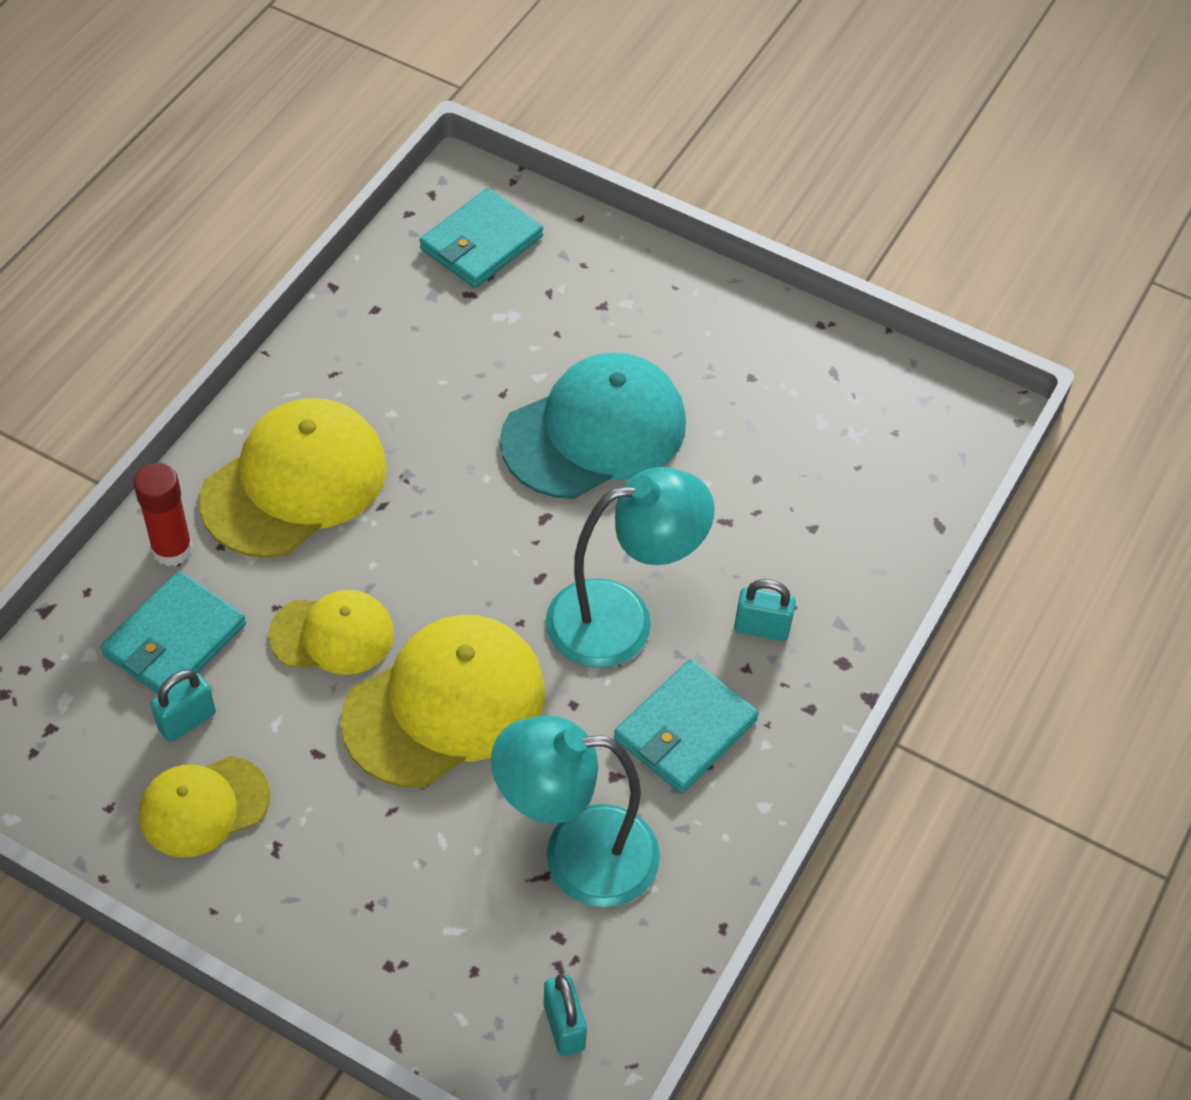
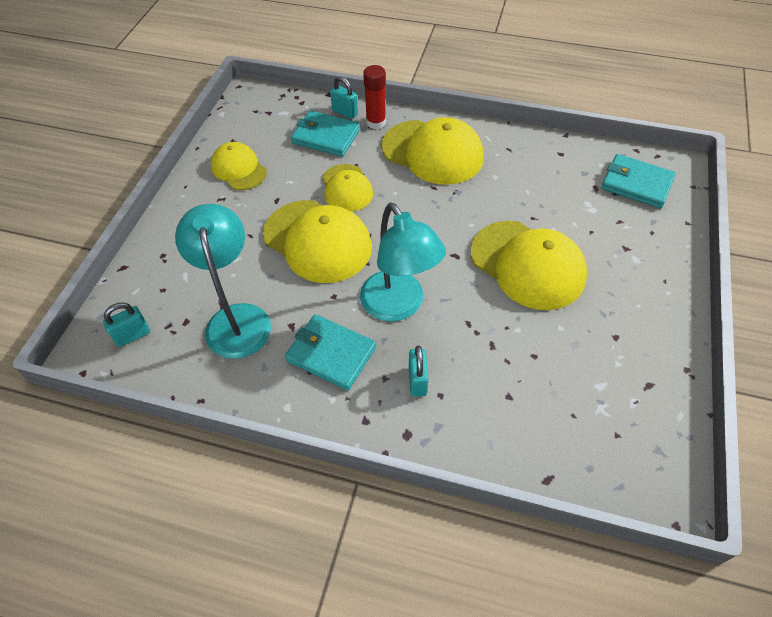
camera: 80 degrees right, 0 degrees up
turquoise padlock [150,669,216,742] -> turquoise padlock moved to [330,76,358,119]
turquoise cap [500,352,686,499] -> yellow cap [471,221,587,310]

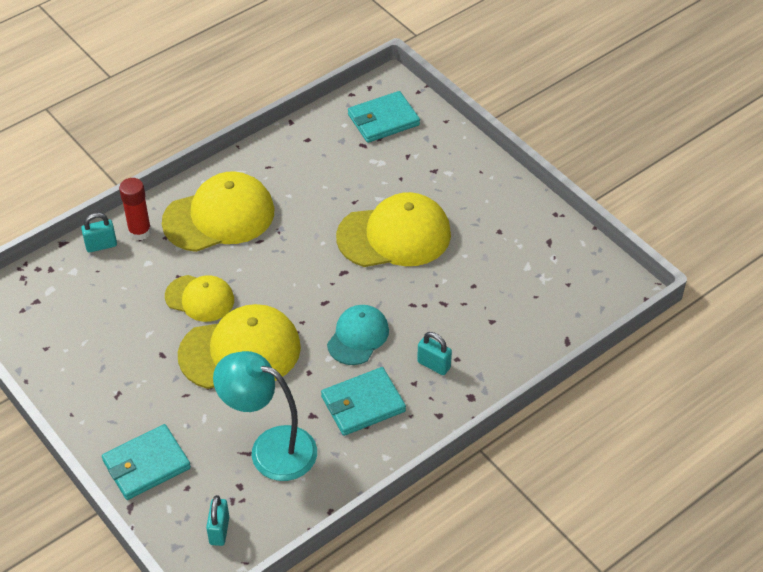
camera: 55 degrees left, 5 degrees down
yellow cap [211,142,267,190] -> none
turquoise wallet [291,110,360,157] -> turquoise wallet moved to [102,424,191,500]
turquoise lamp [360,203,446,322] -> turquoise cap [327,305,389,365]

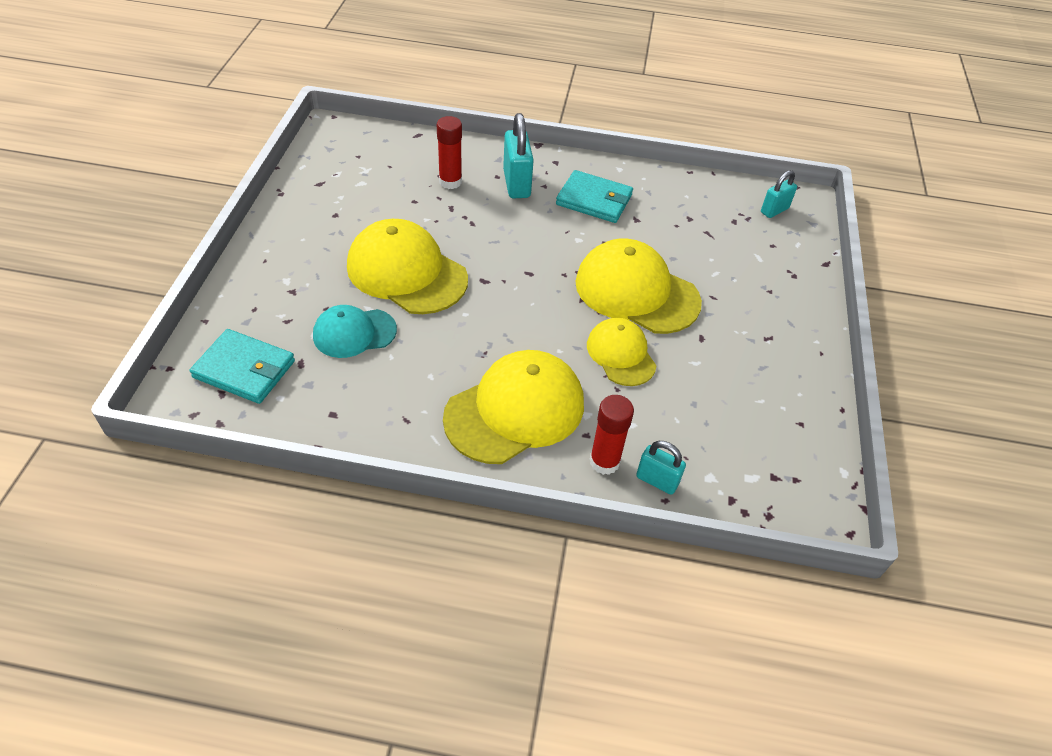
camera: 135 degrees left, 0 degrees up
turquoise wallet [102,424,191,500] -> none
yellow cap [162,172,274,252] -> yellow cap turned 120 degrees clockwise [443,350,584,464]
turquoise lamp [213,351,317,481] -> none
turquoise cap [327,305,389,365] -> turquoise cap moved to [313,305,397,358]
turquoise padlock [417,332,452,375] -> turquoise padlock [503,113,534,198], size x1.63
none -> red glue stick [437,116,462,189]

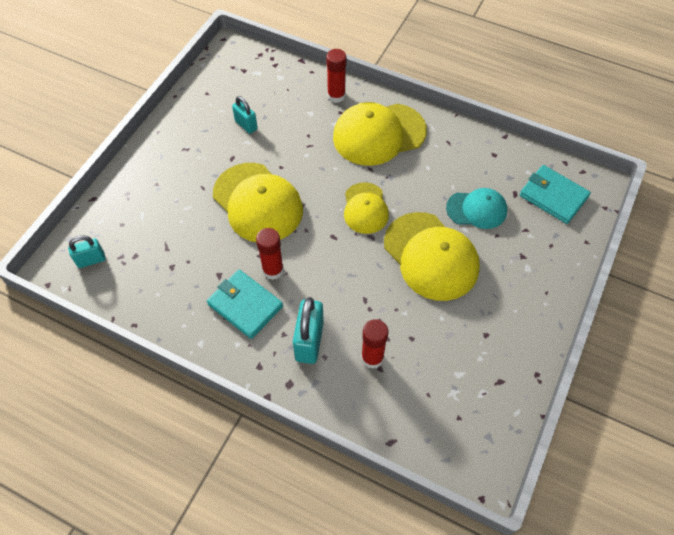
camera: 160 degrees left, 10 degrees up
yellow cap [587,318,656,386] -> yellow cap moved to [344,182,389,234]
turquoise padlock [636,441,686,495] -> turquoise padlock moved to [232,96,258,134]
none -> red glue stick [256,228,284,280]

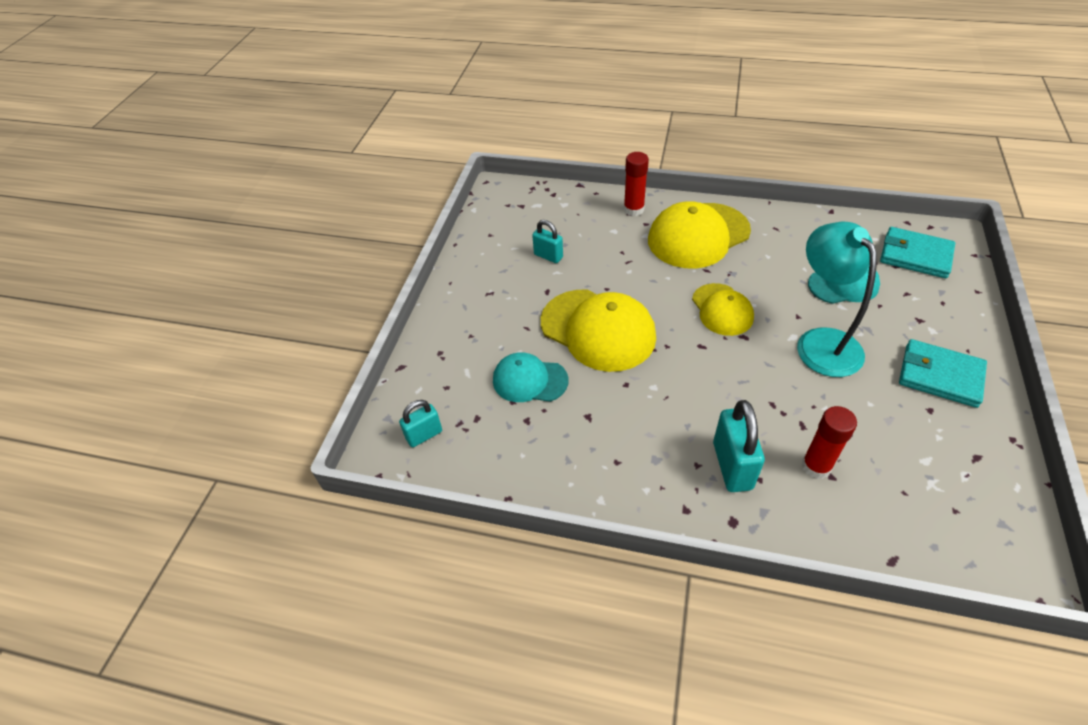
camera: 10 degrees left, 10 degrees down
turquoise wallet [207,270,283,339] -> turquoise wallet moved to [899,339,987,408]
red glue stick [256,228,284,280] -> none
yellow cap [384,212,480,301] -> turquoise lamp [797,221,877,377]
none -> turquoise cap [493,352,568,402]

